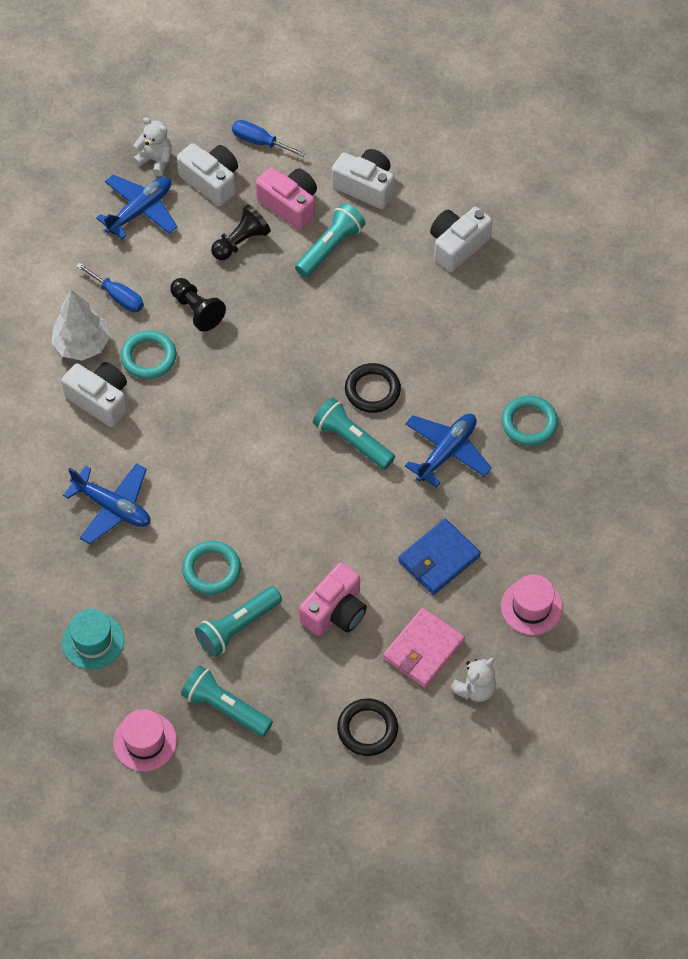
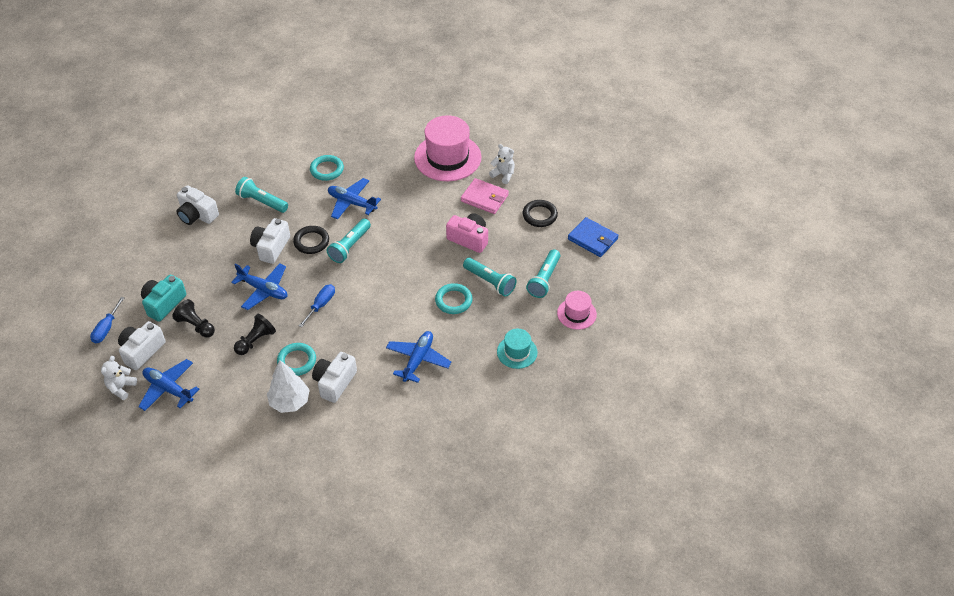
camera: 100 degrees left, 10 degrees down
blue screwdriver [76,262,144,312] -> blue screwdriver moved to [299,284,335,327]
pink camera [256,167,317,230] -> turquoise camera [141,275,186,322]
turquoise flashlight [295,203,365,277] -> turquoise flashlight moved to [235,177,288,213]
white camera [332,149,394,209] -> white camera moved to [250,218,290,264]
blue wallet [398,519,481,595] -> blue wallet moved to [568,217,619,257]
pink hat [501,575,563,635] -> pink hat [414,115,481,181], size x1.92
none -> blue plane [231,263,288,310]

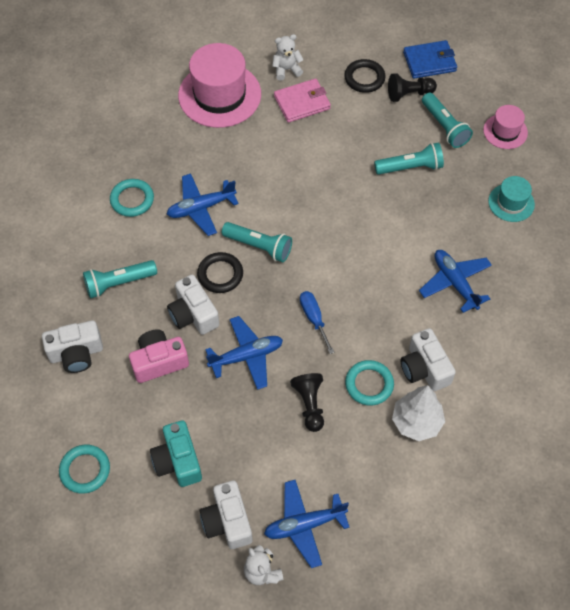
camera: 50 degrees left, 10 degrees up
blue screwdriver [90,297,125,344] -> none
black pawn [172,299,215,338] -> black pawn moved to [388,73,437,102]
turquoise flashlight [327,219,371,263] -> turquoise flashlight turned 45 degrees counterclockwise [222,222,292,262]
turquoise ring [435,283,473,314] -> turquoise ring moved to [59,445,110,494]
pink camera [446,213,488,253] -> pink camera moved to [129,330,189,383]

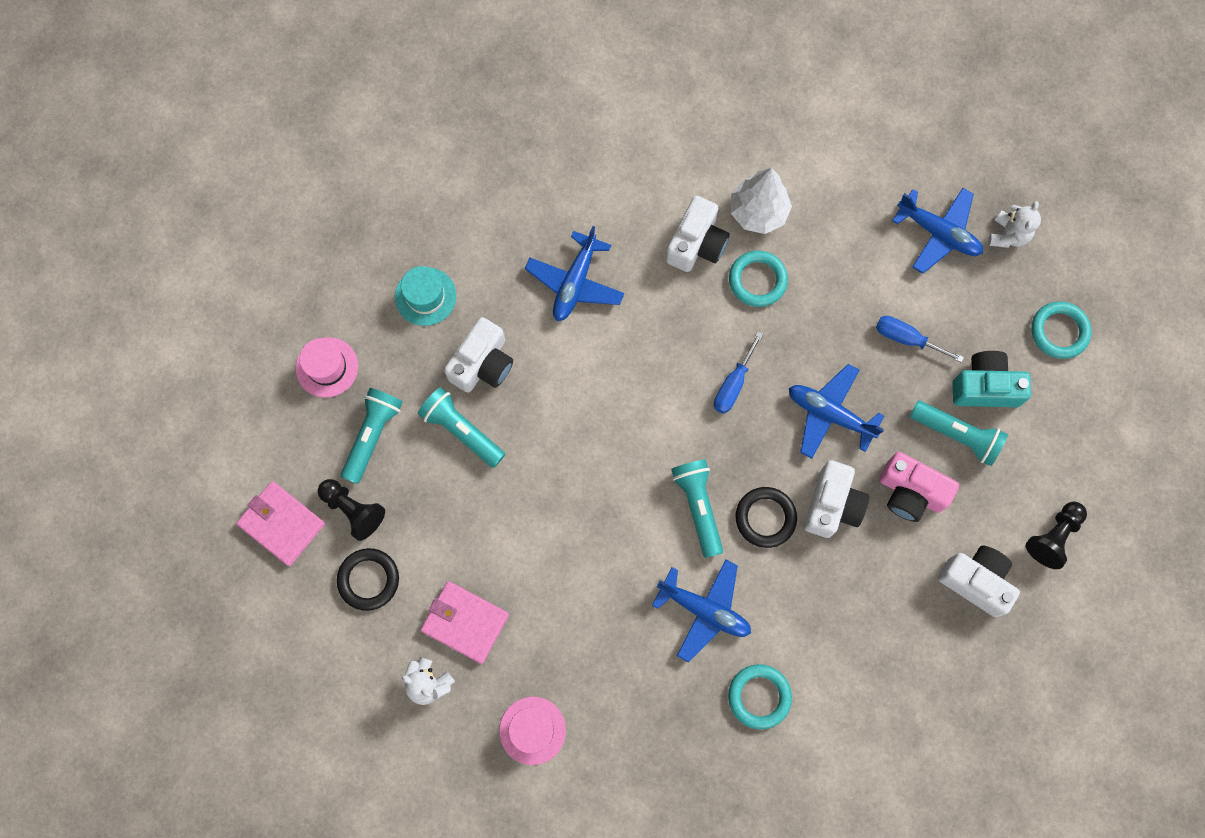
camera: 130 degrees left, 15 degrees up
turquoise ring [59,445,110,494] -> turquoise ring moved to [1031,302,1092,359]
turquoise flashlight [83,260,157,298] -> turquoise flashlight moved to [910,401,1008,466]
turquoise camera [150,420,202,487] -> turquoise camera turned 120 degrees counterclockwise [952,351,1031,407]
pink hat [178,43,261,128] -> pink hat [499,697,566,765], size x0.52
white camera [200,481,252,549] -> white camera moved to [444,317,513,393]
black pawn [290,373,324,432] -> black pawn moved to [1026,501,1087,569]
blue wallet [403,40,457,79] -> pink wallet [236,481,325,566]
none -> blue screwdriver [876,316,964,363]

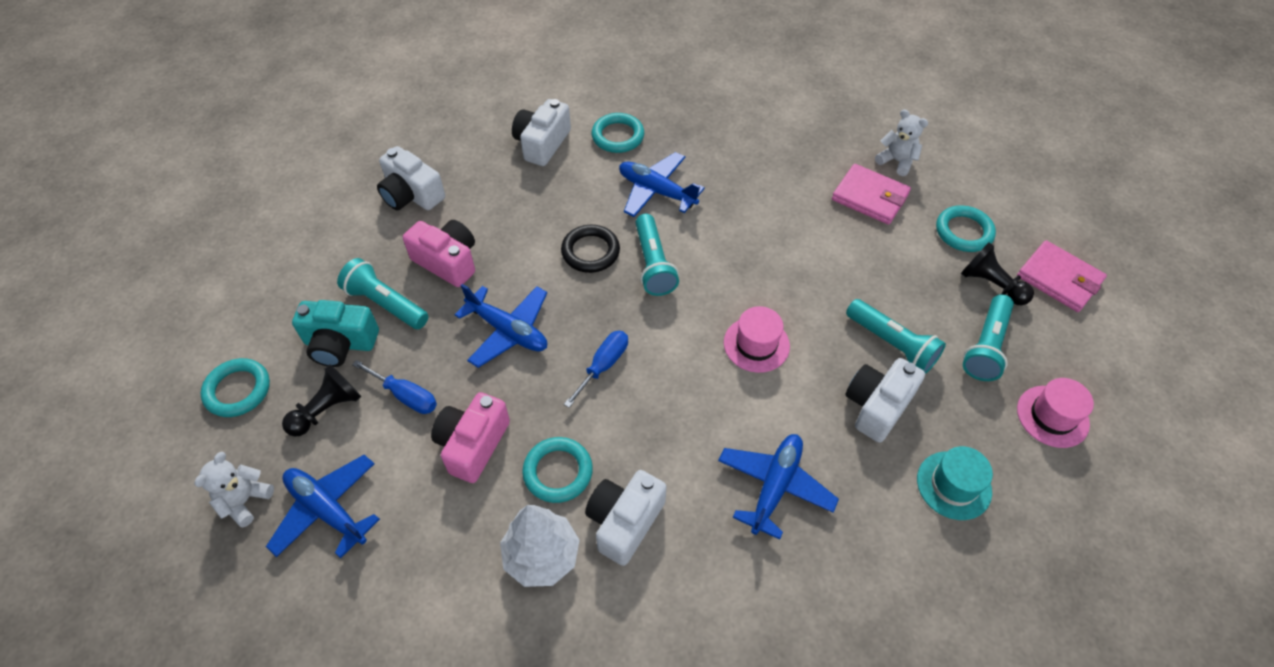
camera: 175 degrees left, 20 degrees down
black ring [337,548,399,611] -> turquoise ring [936,205,996,252]
pink hat [499,697,566,765] -> pink hat moved to [724,306,790,373]
white camera [804,460,869,538] -> white camera moved to [512,99,571,166]
black pawn [1026,501,1087,569] -> black pawn moved to [282,364,361,437]
none -> pink camera [431,392,510,483]

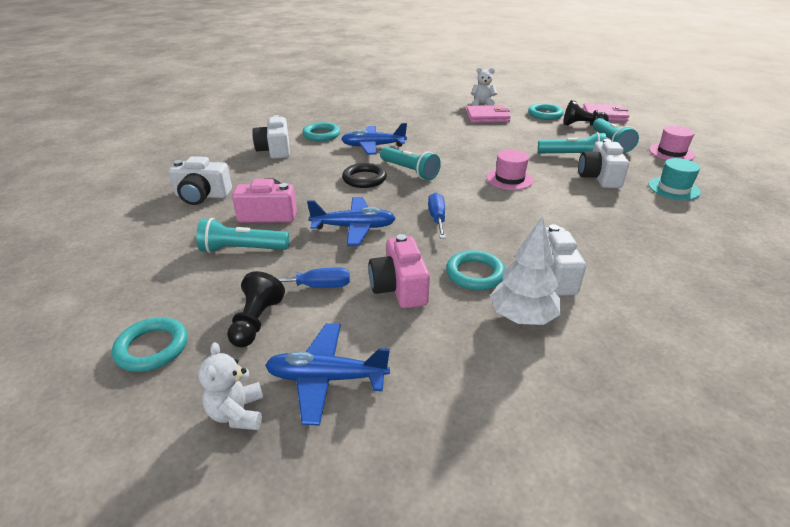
camera: 35 degrees left, 20 degrees down
turquoise camera [292,300,379,367] -> none
blue plane [718,434,839,540] -> none

